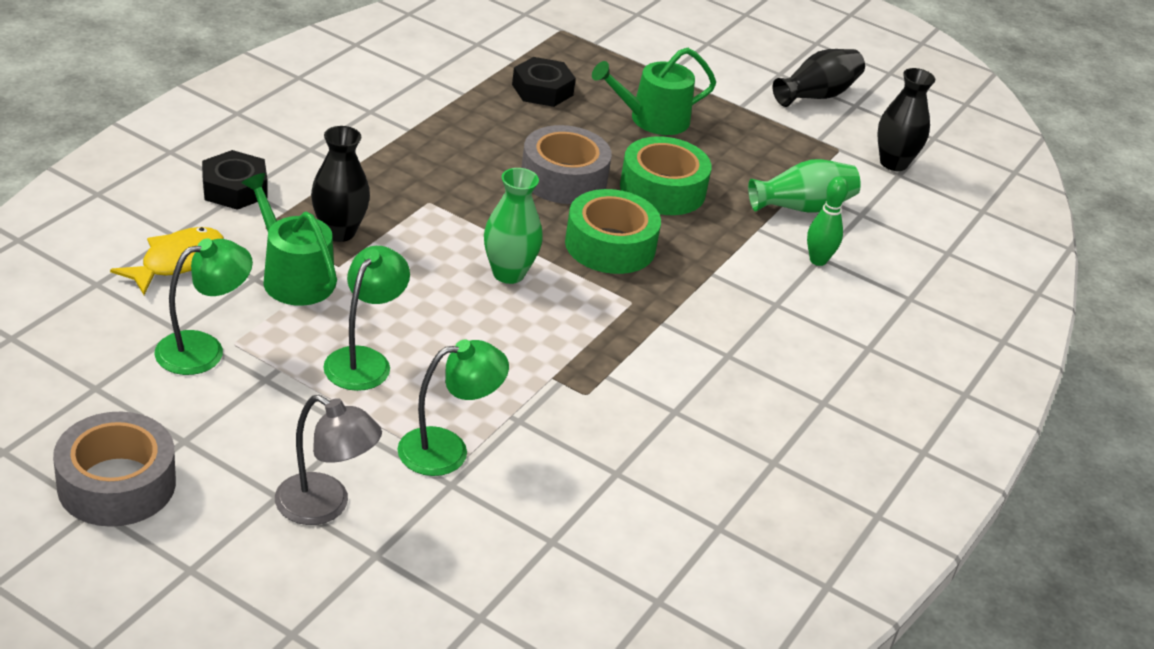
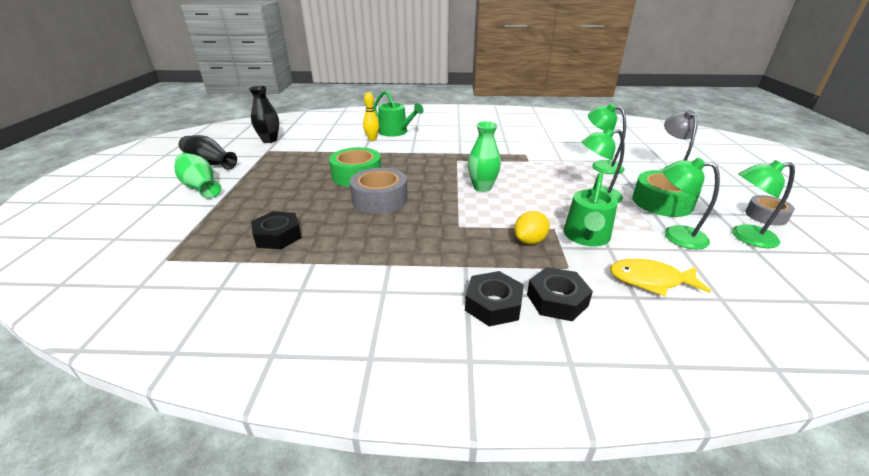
camera: 115 degrees left, 5 degrees down
grey tape [53,412,176,527] -> grey tape [745,195,795,226], size x0.60
black vase [311,126,370,242] -> yellow lemon [514,211,550,244]
green tape [565,189,661,274] -> green tape moved to [632,170,702,217]
green watering can [592,48,716,135] -> green watering can moved to [373,90,424,137]
green vase [748,159,861,212] -> green vase moved to [175,153,221,199]
green bowling pin [807,176,848,266] -> yellow bowling pin [363,92,379,141]
none -> black nut [465,271,524,326]
none -> green lamp [732,160,795,248]

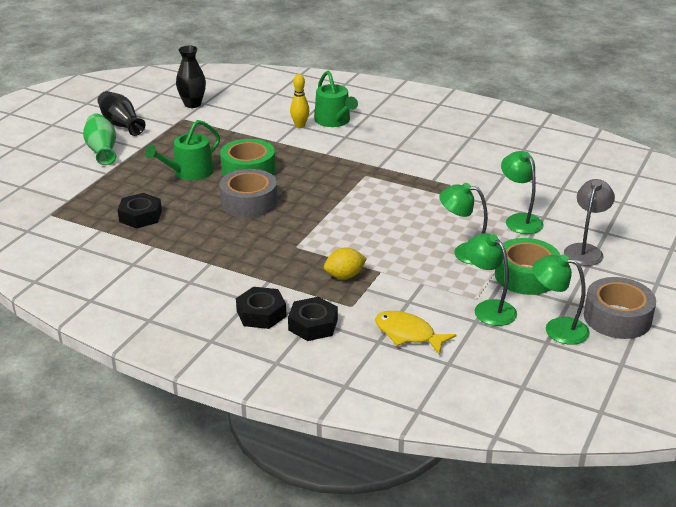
camera: 25 degrees right, 0 degrees up
green vase [468,121,501,192] -> none
green watering can [564,172,618,246] -> green watering can moved to [145,120,220,181]
grey tape [745,195,795,226] -> grey tape [584,277,656,339], size x1.66

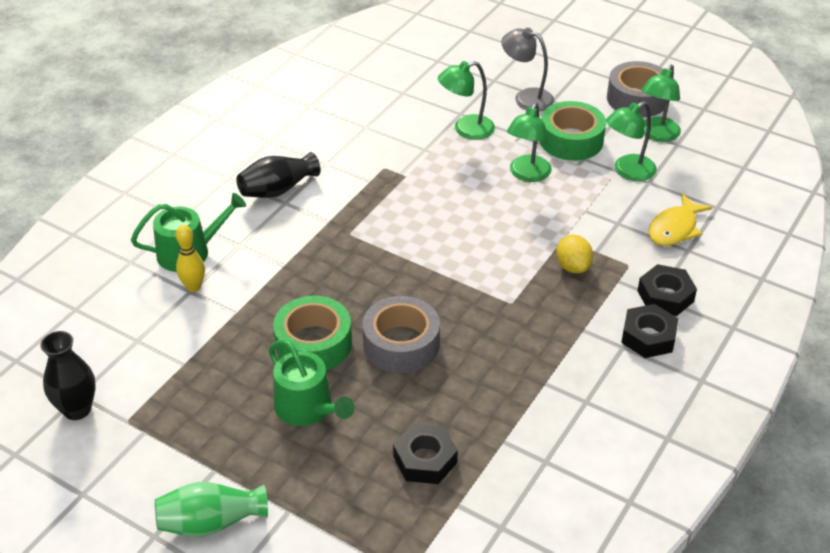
camera: 85 degrees left, 10 degrees up
black vase [98,91,145,136] -> black vase moved to [236,152,321,198]

